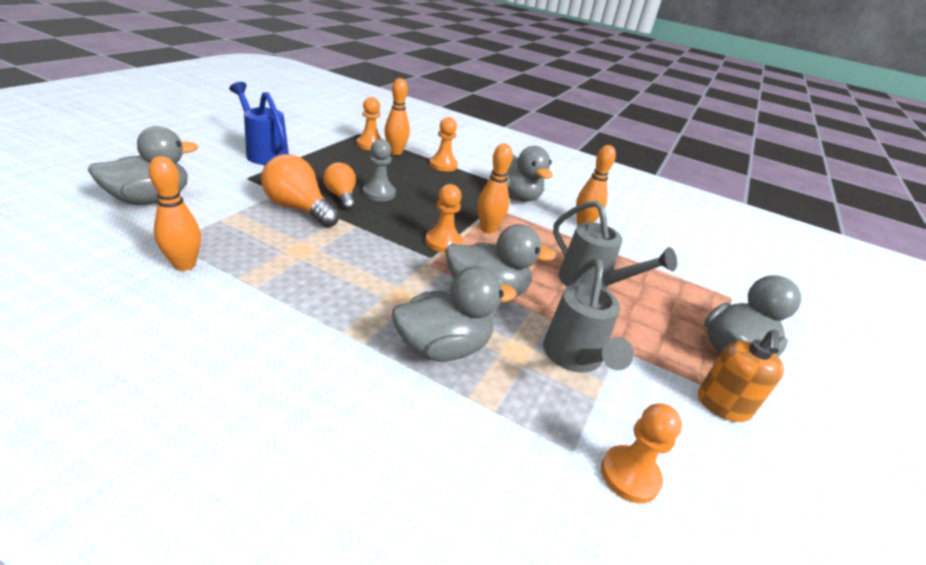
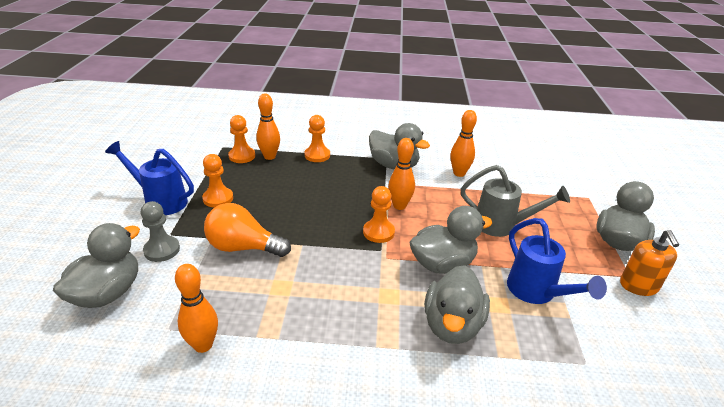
camera: 20 degrees left, 0 degrees up
orange light bulb [323,162,356,210] -> none
grey pawn [363,139,396,201] -> grey pawn moved to [140,201,180,262]
grey duck [392,266,517,361] -> grey duck turned 150 degrees clockwise [424,265,490,344]
grey watering can [543,259,634,373] -> blue watering can [507,218,607,304]
orange pawn [601,403,682,503] -> orange pawn moved to [202,154,233,208]

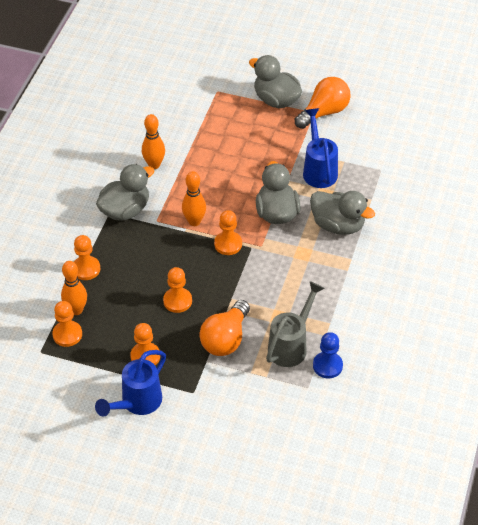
camera: 75 degrees left, 15 degrees up
grey duck [53,223,140,308] -> none
grey pawn [140,201,180,262] -> none
orange bowling pin [175,264,218,353] -> blue pawn [313,332,343,379]
grey watering can [461,165,570,237] -> grey watering can moved to [266,281,325,367]
blue watering can [507,218,607,304] -> blue watering can turned 90 degrees counterclockwise [303,108,338,188]
orange soap dispenser [620,230,679,296] -> orange light bulb [295,77,351,129]
none -> orange pawn [163,267,192,313]

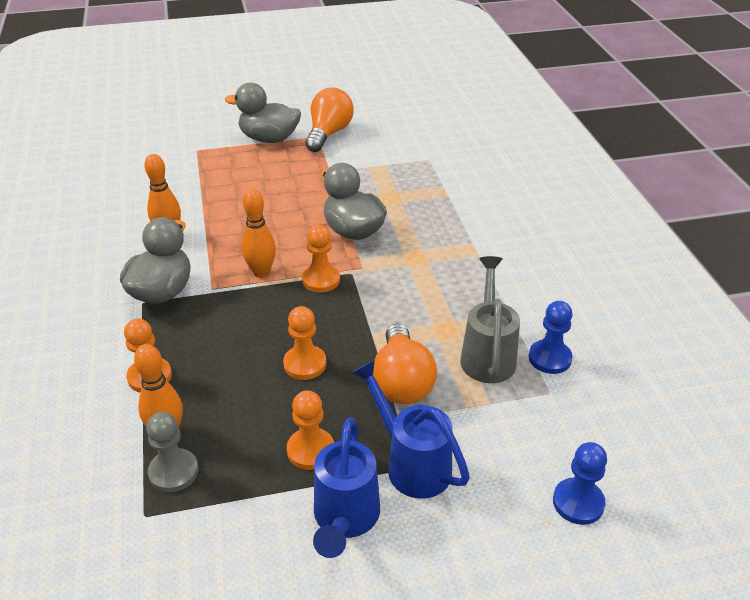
camera: 30 degrees left, 10 degrees down
orange pawn [52,301,82,347] -> grey pawn [146,412,198,493]
blue watering can [303,108,338,188] -> blue watering can moved to [352,359,470,499]
grey duck [310,191,375,235] -> none
none -> blue pawn [553,442,607,525]

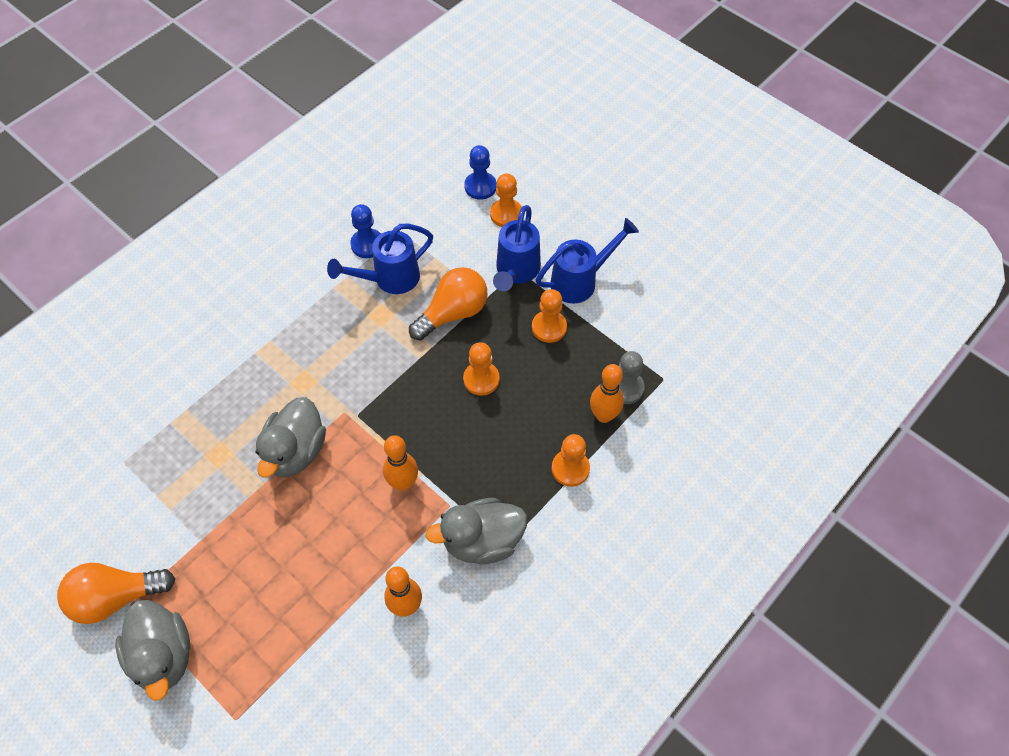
camera: 125 degrees left, 20 degrees up
orange pawn [302,225,340,292] -> orange pawn moved to [490,173,522,227]
grey watering can [460,256,520,383] -> blue watering can [327,224,433,294]

